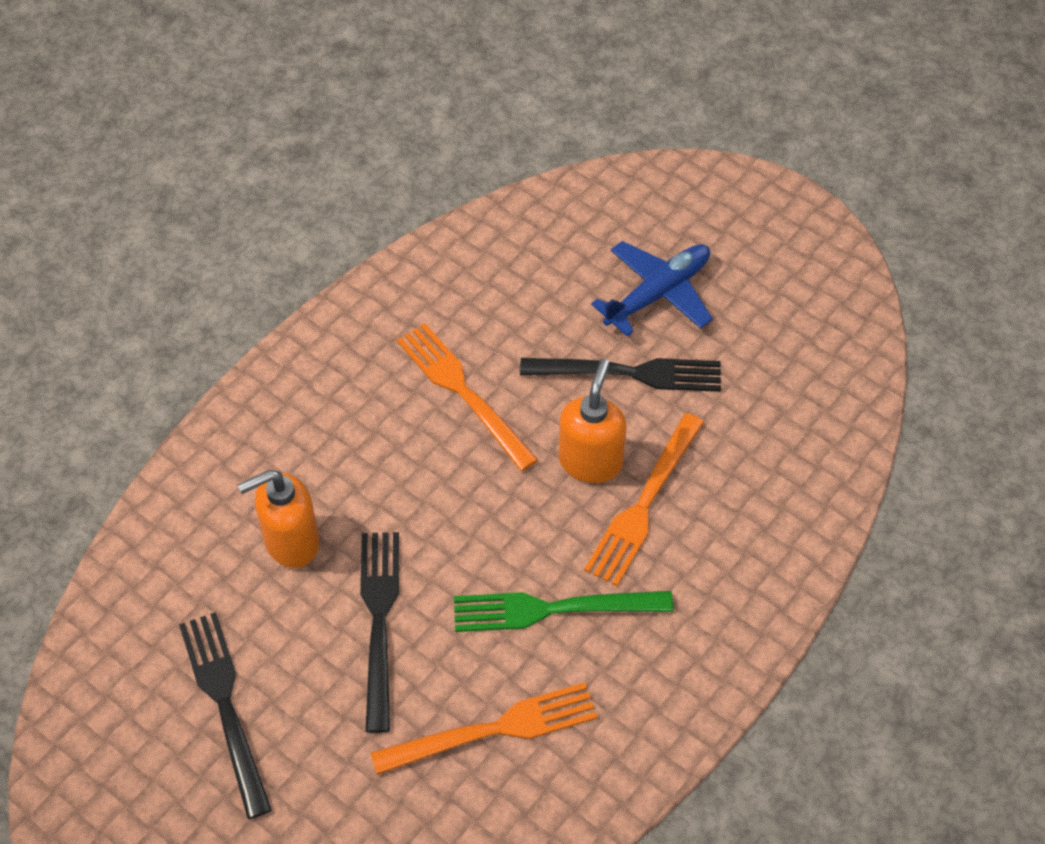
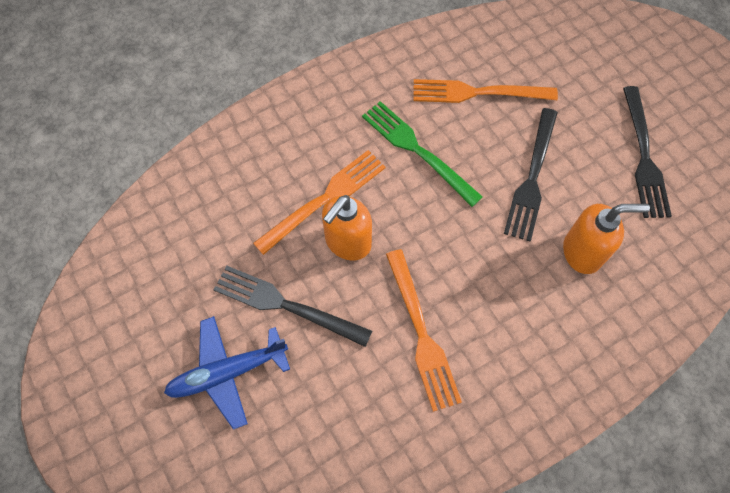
camera: 160 degrees left, 10 degrees up
green fork [454,591,673,632] -> green fork turned 150 degrees counterclockwise [362,101,483,207]

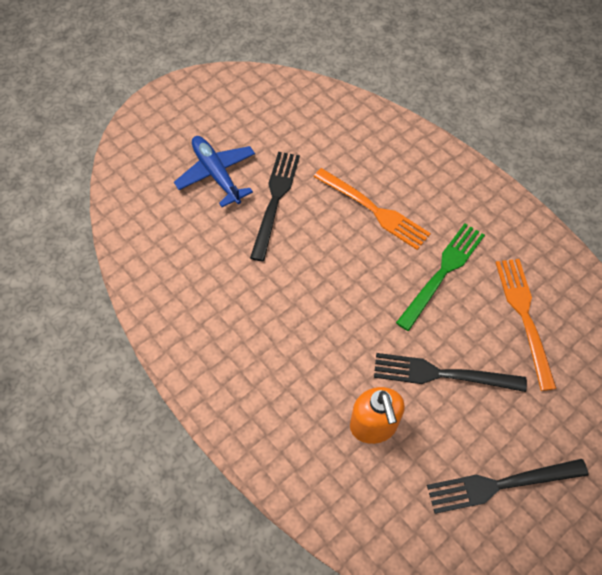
camera: 80 degrees right, 5 degrees down
orange soap dispenser [322,195,372,261] -> none
orange fork [386,249,462,412] -> none

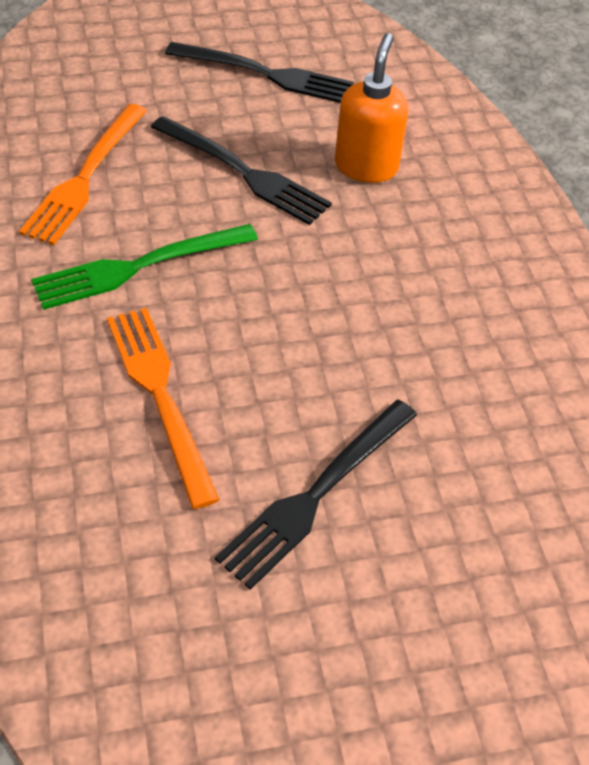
camera: 155 degrees left, 10 degrees down
blue plane [174,136,255,207] -> none

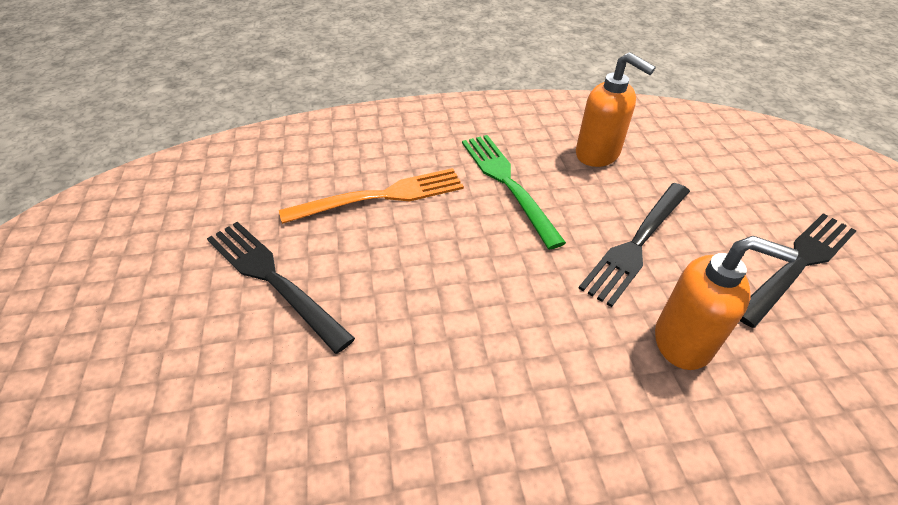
camera: 95 degrees right, 5 degrees down
orange fork [19,104,147,245] -> orange soap dispenser [576,52,656,167]
black fork [165,42,354,103] -> black fork turned 150 degrees counterclockwise [740,213,856,328]

